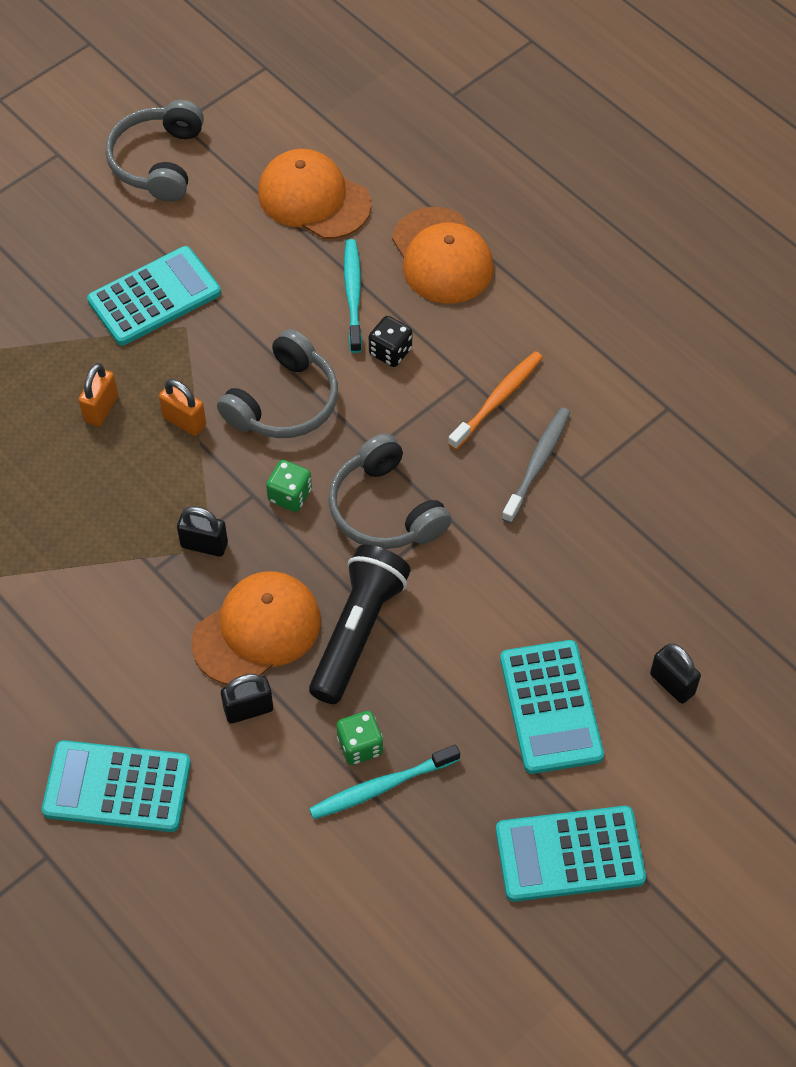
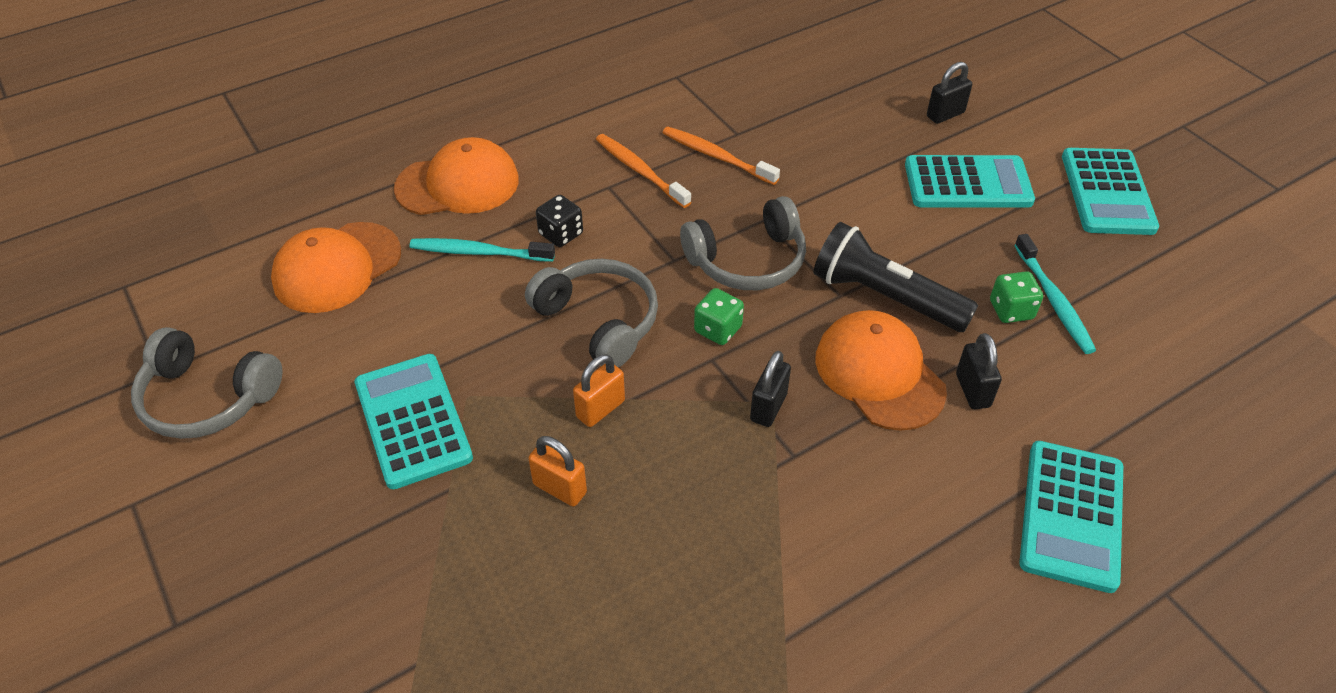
camera: 80 degrees left, 10 degrees down
grey toothbrush [502,407,570,523] -> orange toothbrush [663,127,780,185]

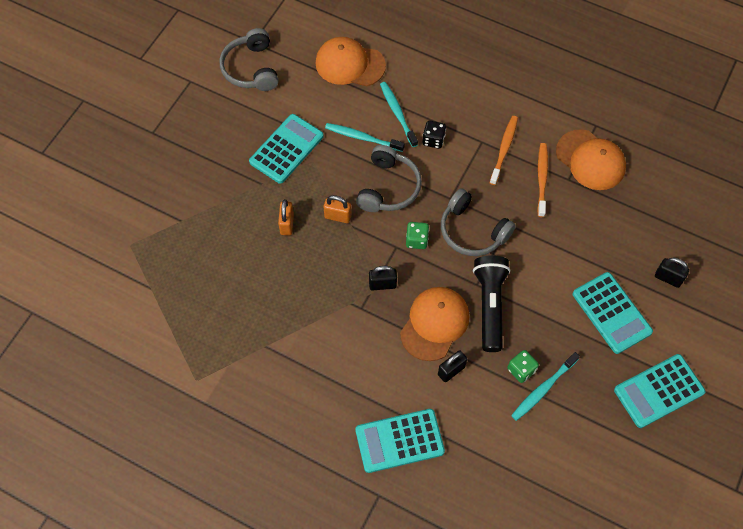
camera: 60 degrees right, 15 degrees up
orange cap [394,137,519,215] -> orange cap moved to [556,129,626,190]
none -> turquoise toothbrush [325,123,405,152]

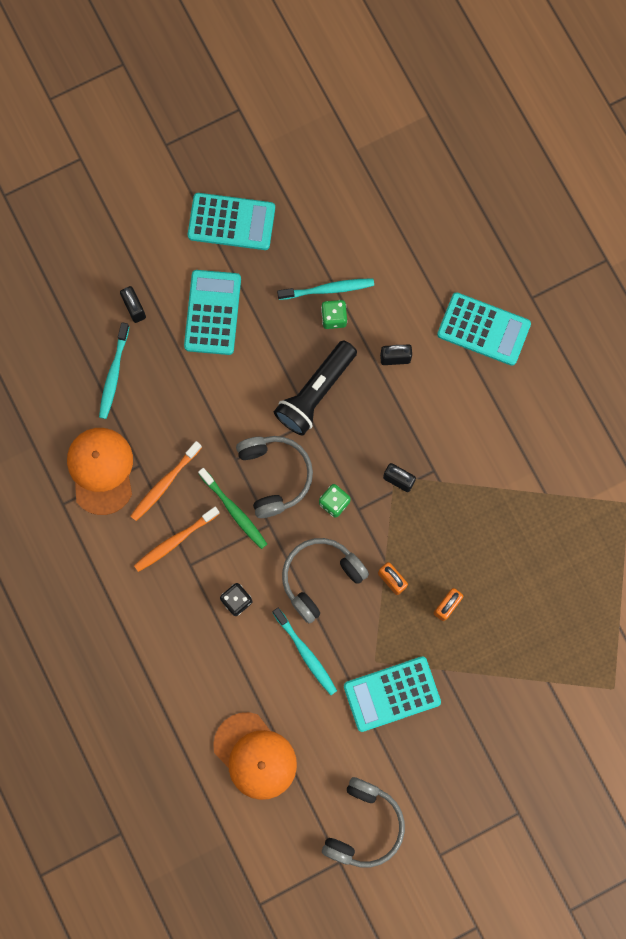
camera: 145 degrees left, 15 degrees up
turquoise toothbrush [380,82,418,147] -> turquoise toothbrush moved to [99,322,129,419]
orange cap [400,287,469,361] -> none
none -> green toothbrush [198,468,267,549]

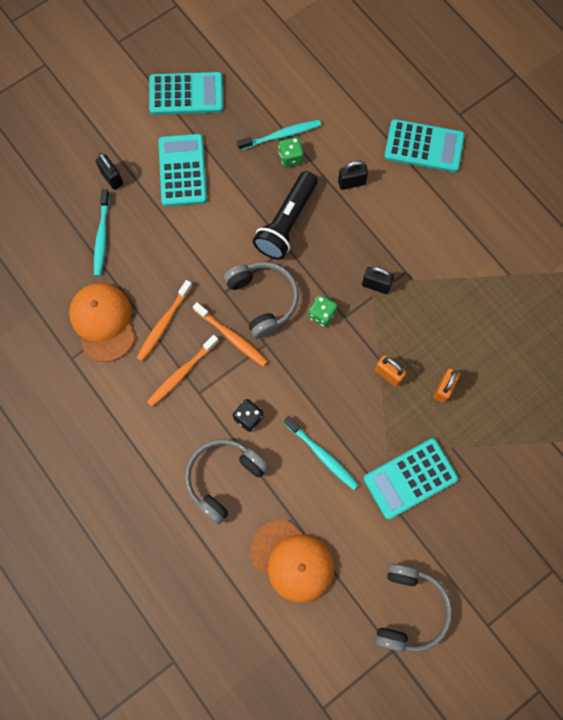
camera: 10 degrees left, 5 degrees down
green toothbrush [198,468,267,549] -> orange toothbrush [193,302,268,367]
grey headphones [282,538,369,623] -> grey headphones moved to [185,439,269,525]

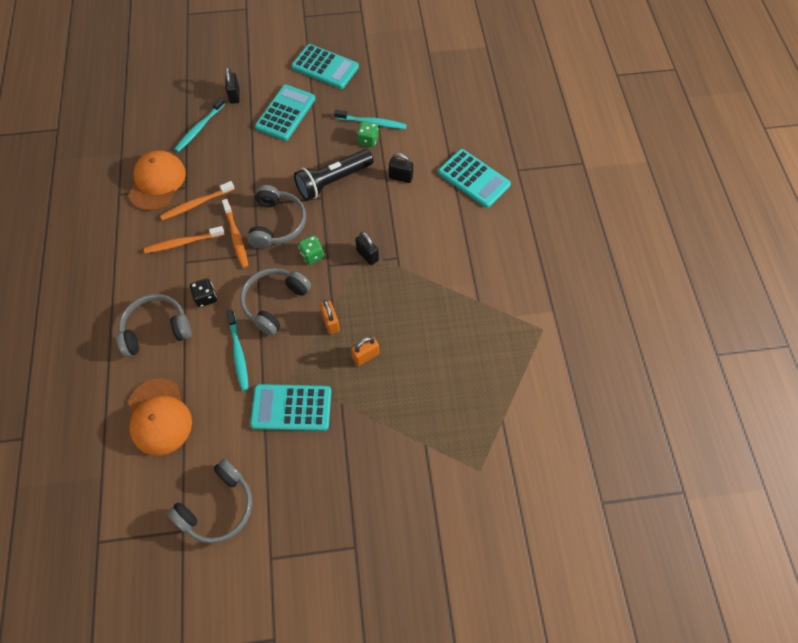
camera: 30 degrees right, 10 degrees down
none -> grey headphones [240,268,311,336]

